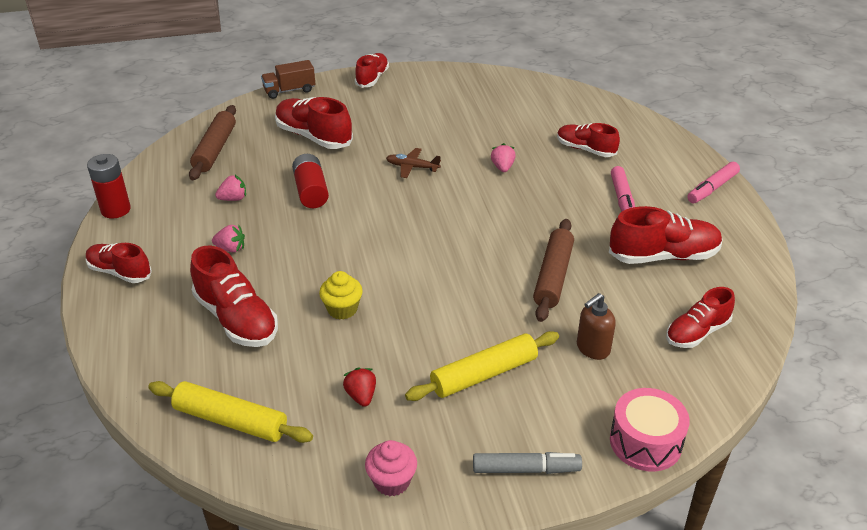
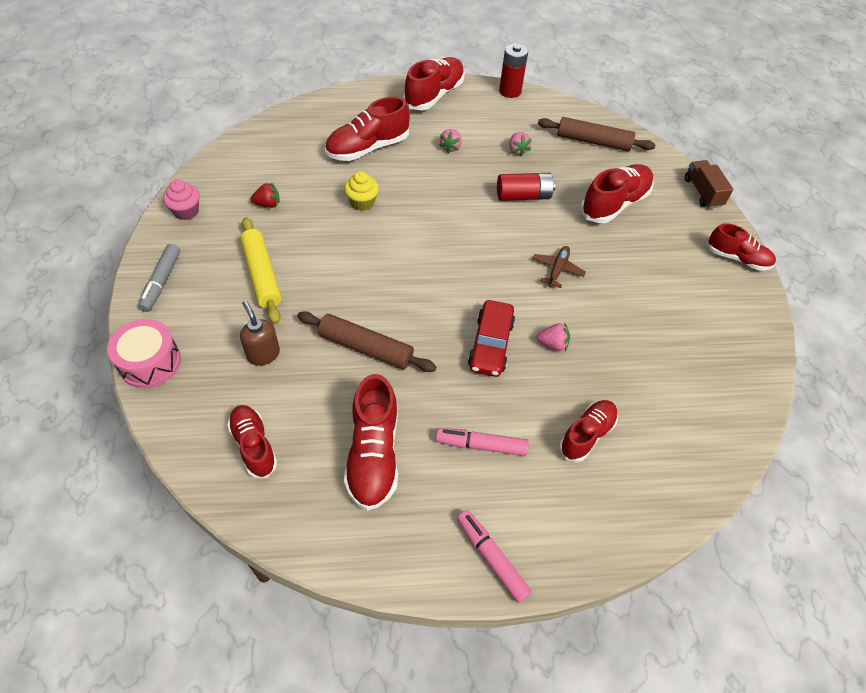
camera: 95 degrees right, 15 degrees up
red shoe [86,243,152,283] -> red shoe [404,57,465,110], size x1.51
yellow rolling pin [148,381,313,443] -> none
none -> red car [468,300,515,377]

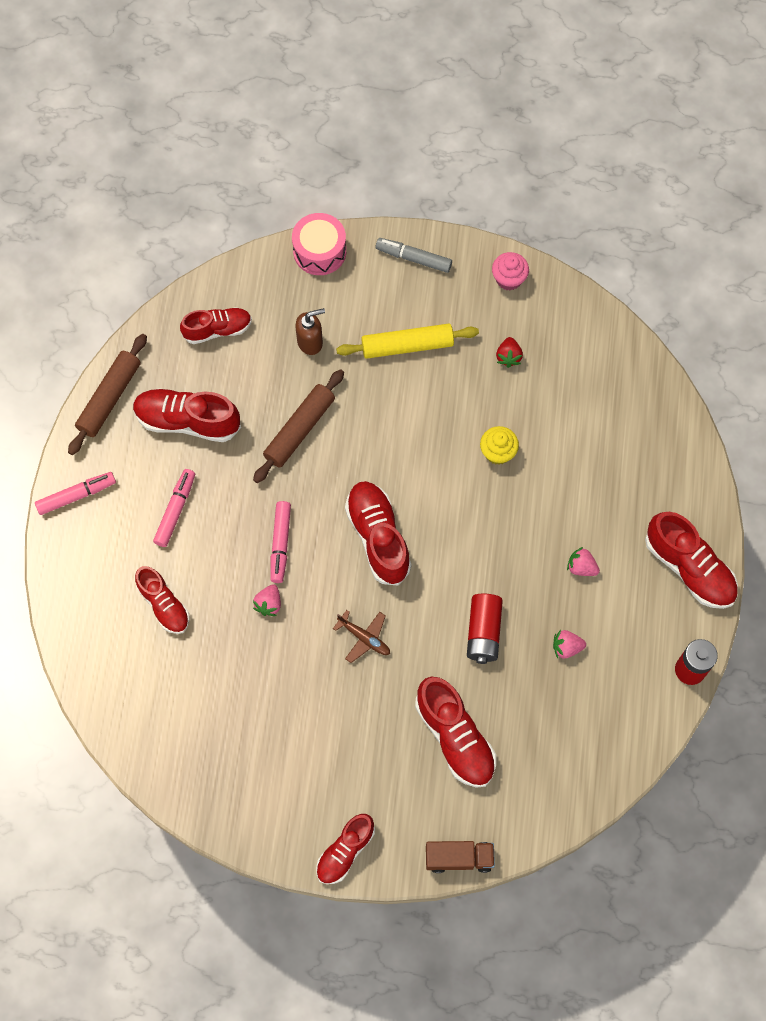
camera: 105 degrees right, 15 degrees up
red shoe [325,96,410,161] -> red shoe moved to [345,481,412,586]
red car [468,300,515,377] -> pink marker [270,501,291,583]
brown rolling pin [538,117,656,151] -> brown rolling pin moved to [68,334,147,455]

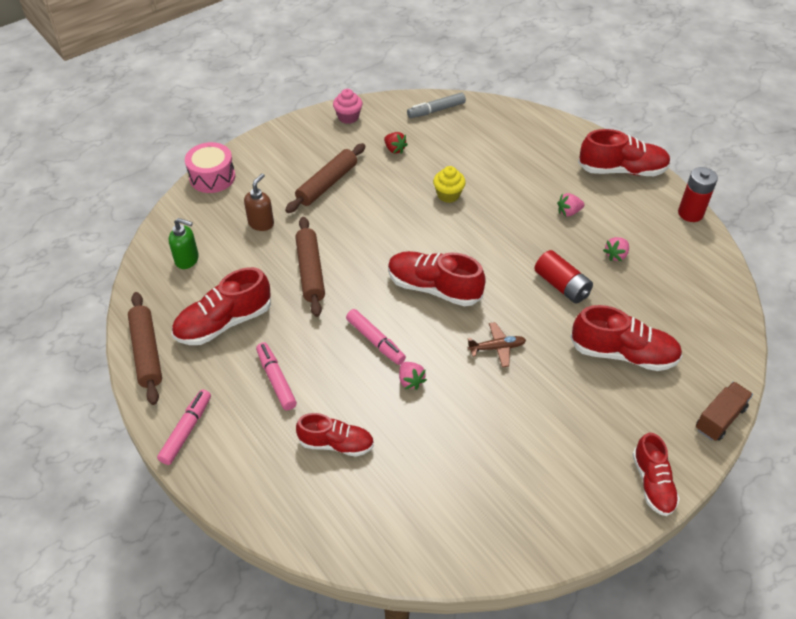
camera: 45 degrees left, 20 degrees down
red shoe [180,307,252,344] -> green soap dispenser [169,218,199,269]
yellow rolling pin [336,324,479,359] -> brown rolling pin [285,143,365,213]
grey marker [376,238,452,273] -> grey marker moved to [407,93,466,118]

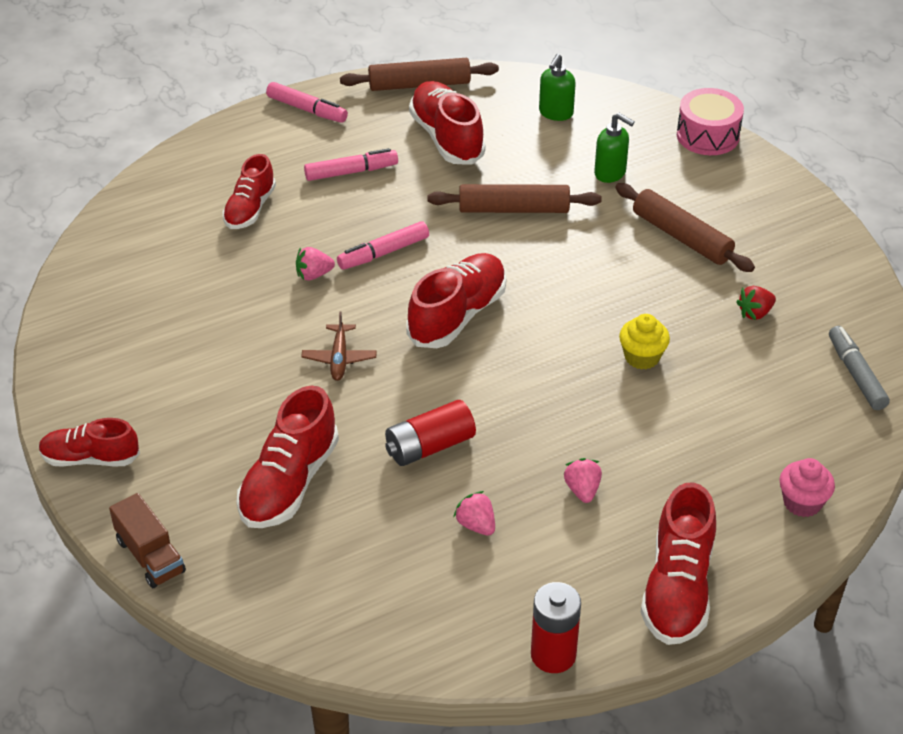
camera: 100 degrees right, 5 degrees down
brown soap dispenser [244,173,274,231] -> green soap dispenser [594,113,635,183]
pink cupcake [333,89,363,124] -> pink cupcake moved to [779,458,835,517]

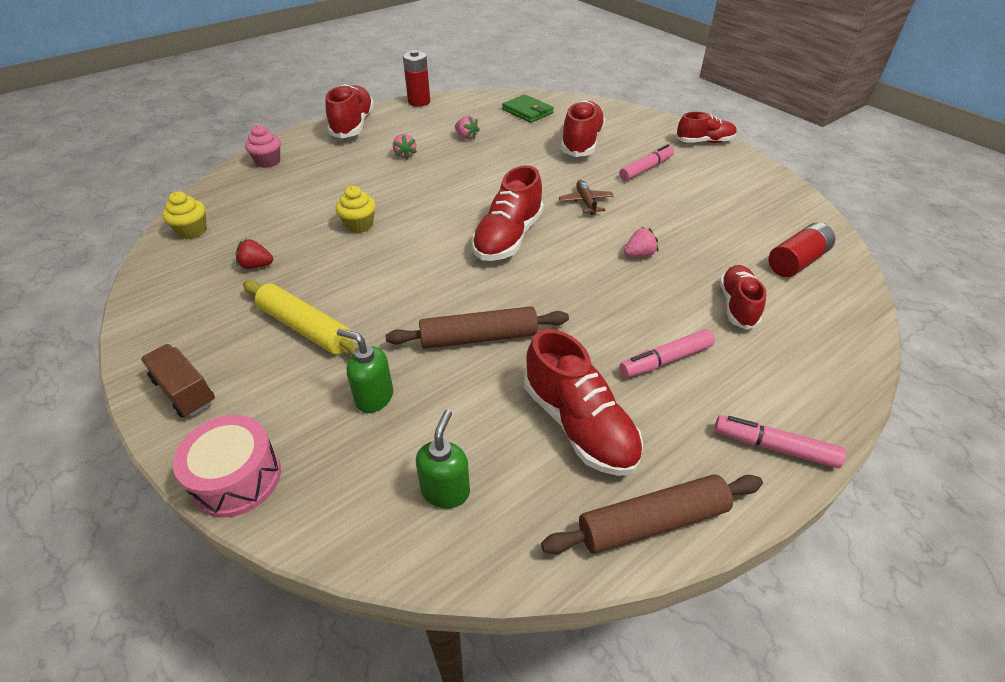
camera: 170 degrees right, 0 degrees up
brown truck [109,493,186,588] -> brown truck moved to [141,344,215,418]
pink marker [337,221,429,270] -> pink marker moved to [619,144,674,181]
red battery [385,400,476,466] -> red battery moved to [768,223,835,277]
brown rolling pin [615,183,755,272] -> yellow rolling pin [243,280,358,356]
red strawberry [736,286,776,320] -> red strawberry turned 135 degrees counterclockwise [236,239,273,269]
grey marker [829,326,890,410] -> yellow cupcake [162,191,207,239]
none -> green wallet [502,94,554,123]

